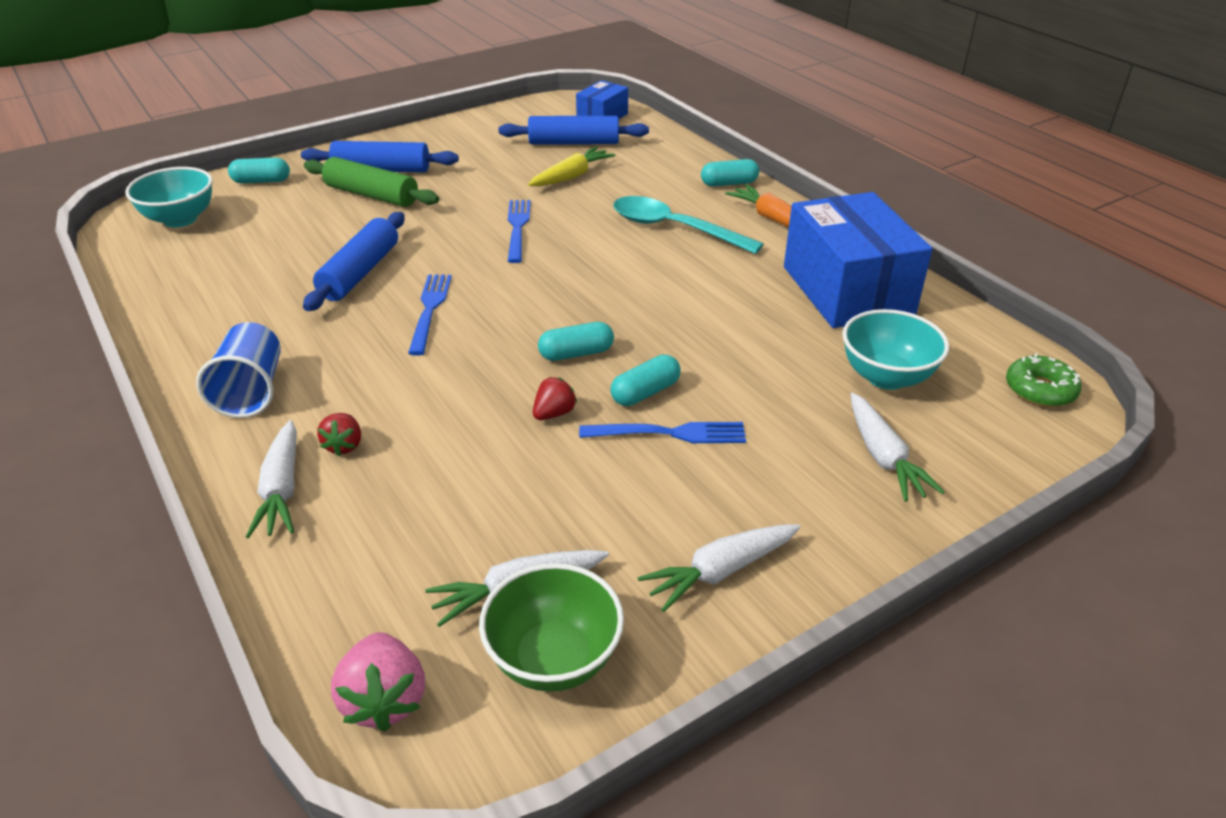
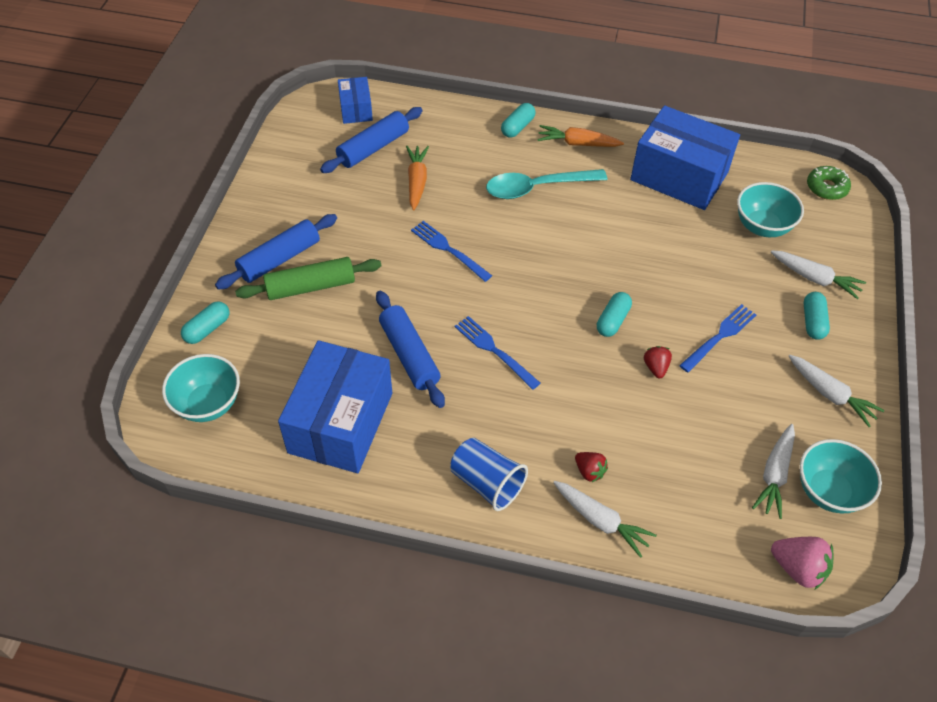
camera: 45 degrees left, 15 degrees up
green bowl [479,563,624,692] -> turquoise bowl [800,439,882,513]
yellow carrot [528,147,615,186] -> orange carrot [406,146,429,210]
turquoise capsule [610,354,681,406] -> turquoise capsule moved to [804,292,830,340]
white carrot [638,525,800,612] -> white carrot turned 60 degrees counterclockwise [788,355,884,427]
none -> blue box [278,340,392,473]

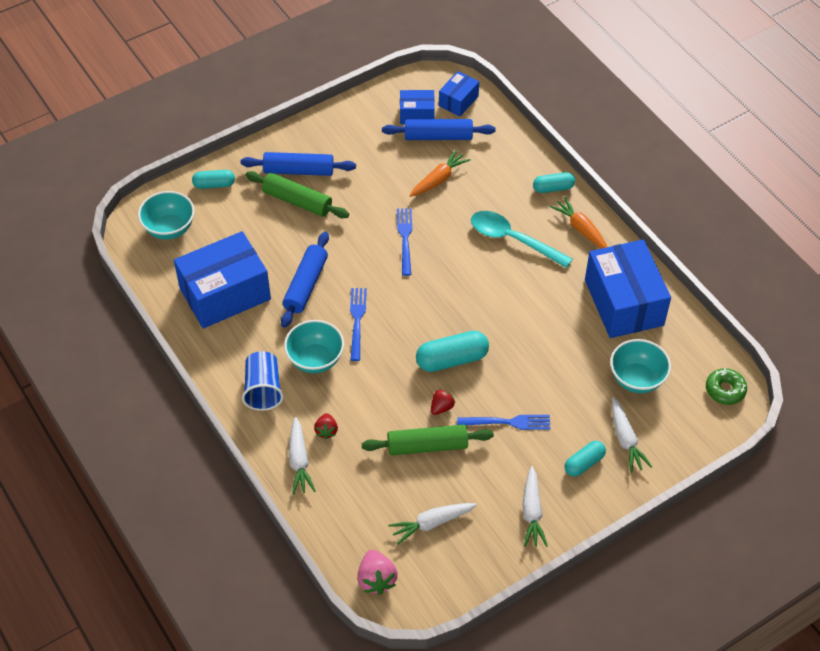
camera: 45 degrees right, 0 degrees up
turquoise capsule [597,292,632,337] -> turquoise capsule [416,331,489,372], size x1.61
turquoise bowl [800,439,882,513] -> turquoise bowl moved to [284,320,344,373]
none -> green rolling pin [362,425,494,456]
none -> blue box [400,90,435,124]

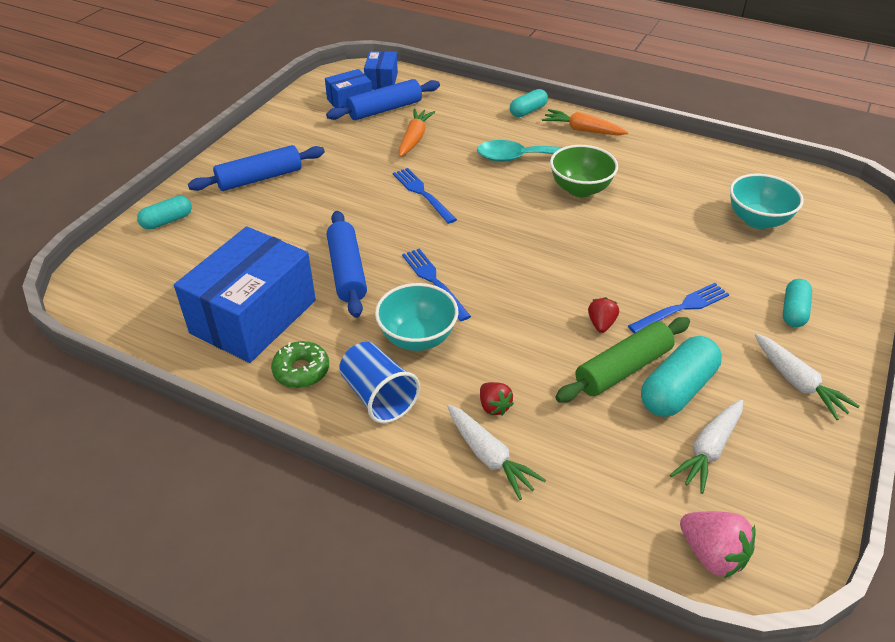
camera: 30 degrees left, 10 degrees down
turquoise bowl [138,191,195,239] -> none
green rolling pin [246,171,349,218] -> none
turquoise capsule [416,331,489,372] -> turquoise capsule moved to [641,336,722,417]
blue box [585,239,671,338] -> none
white carrot [612,397,652,473] -> none
green donut [706,368,747,405] -> green donut moved to [271,341,329,388]
none -> green bowl [550,145,618,197]

